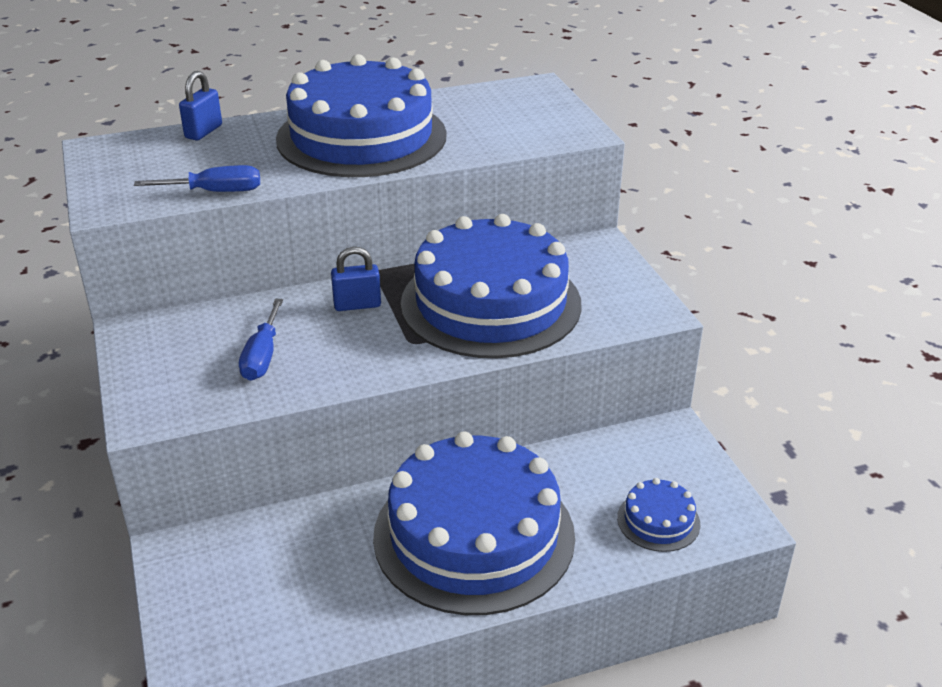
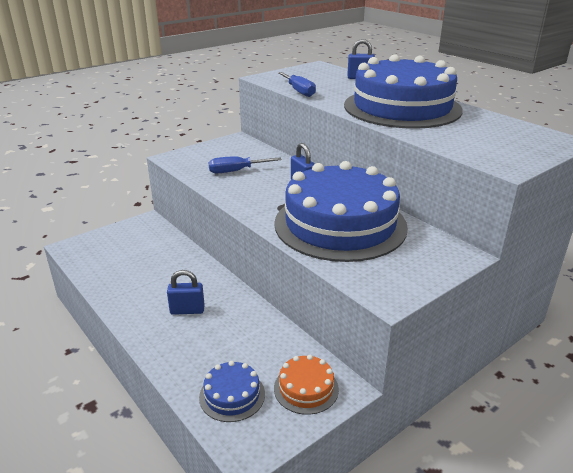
camera: 70 degrees right, 5 degrees down
blue cake [373,431,575,615] -> blue padlock [167,270,205,315]
none -> orange cake [274,355,339,415]

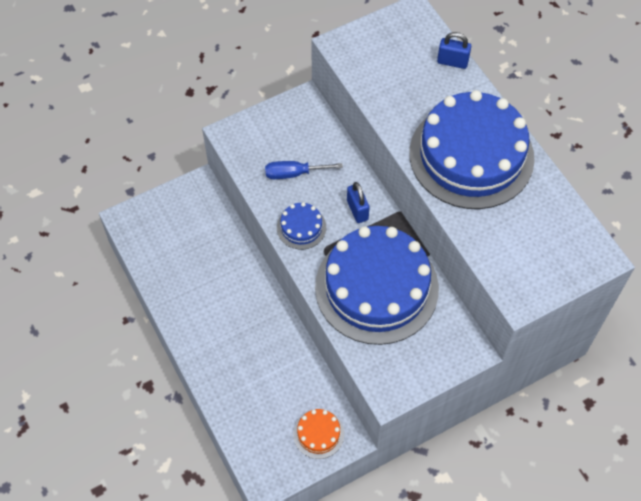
camera: 10 degrees right, 30 degrees up
blue padlock [167,270,205,315] -> none
blue cake [199,361,265,422] -> blue cake moved to [277,202,326,250]
blue screwdriver [278,72,316,97] -> none

